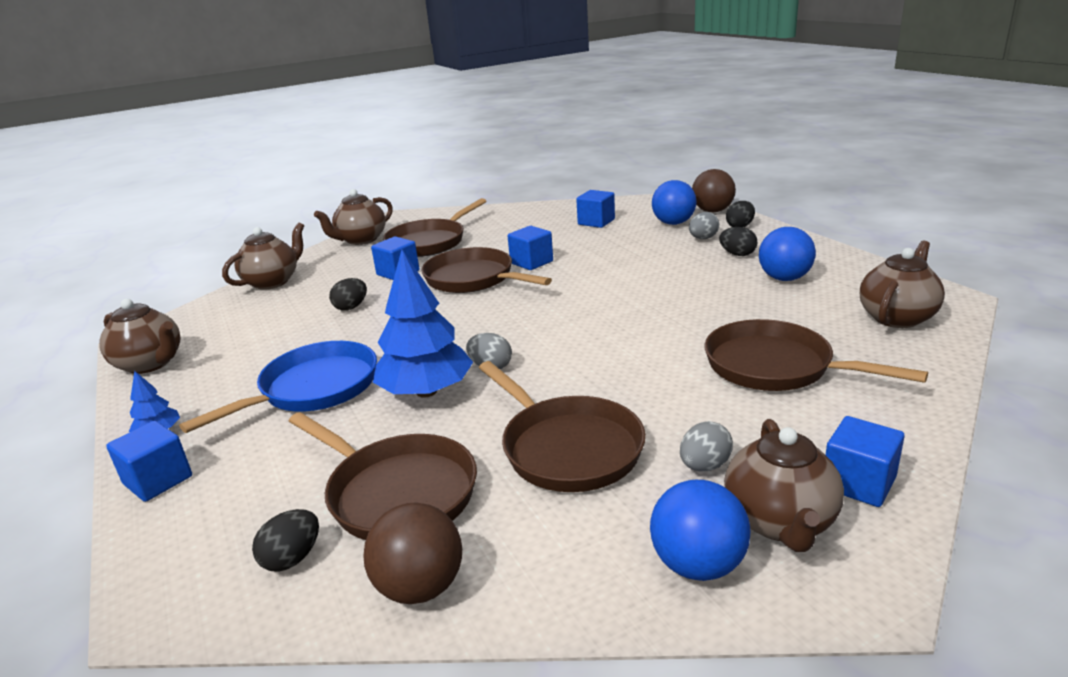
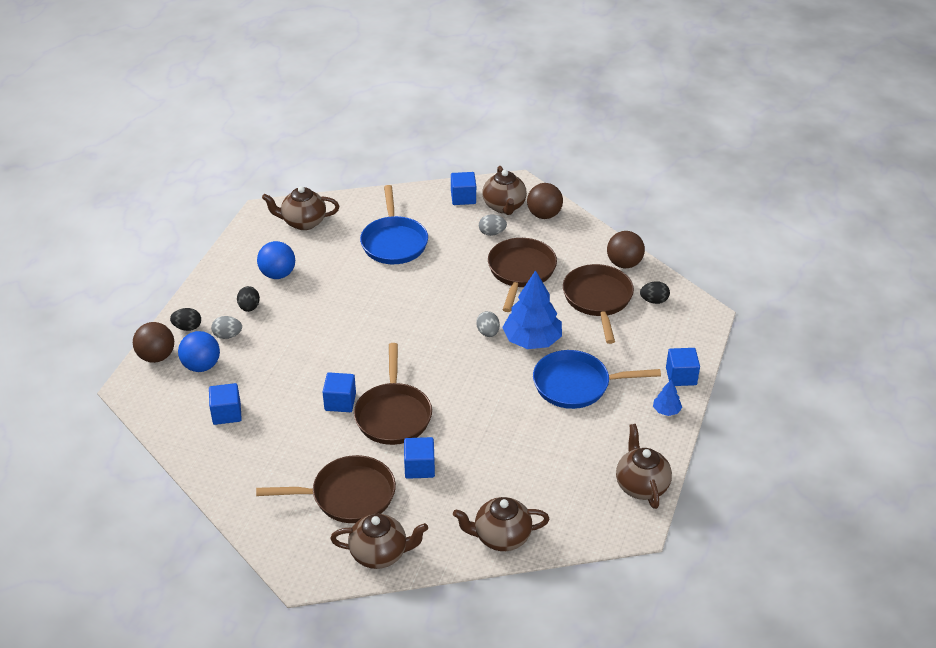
camera: 135 degrees left, 15 degrees up
black egg [329,278,367,311] -> none
blue ball [650,480,751,581] -> brown ball [527,183,563,219]
brown pan [705,319,928,391] -> blue pan [360,185,428,264]
brown teapot [724,419,844,552] -> brown teapot turned 120 degrees clockwise [482,166,527,215]

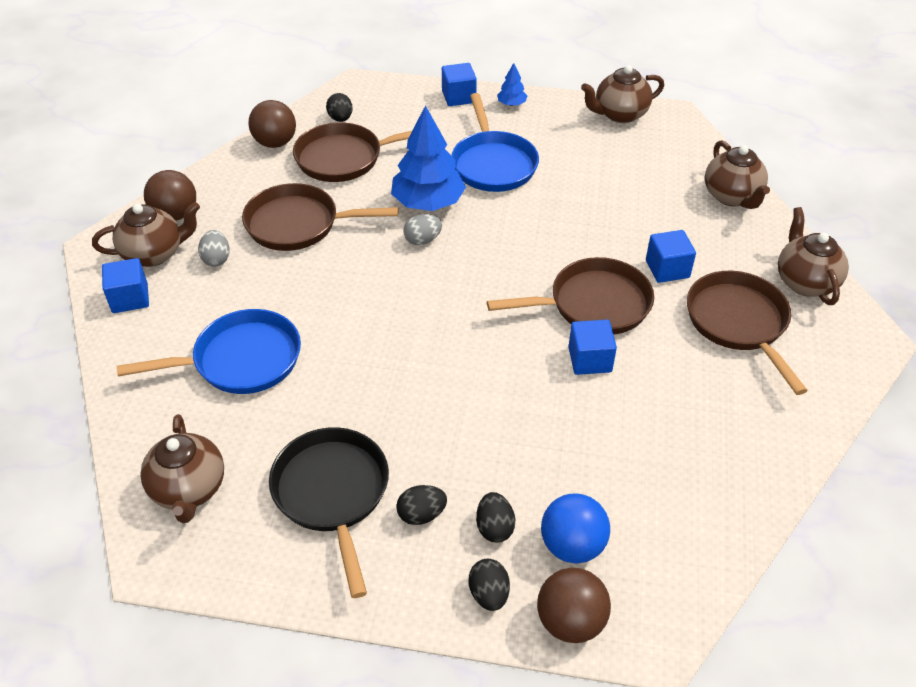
camera: 100 degrees left, 5 degrees up
blue cube [209,383,242,425] -> none
grey egg [211,316,242,339] -> black egg [476,492,515,543]
blue ball [257,241,295,279] -> black pan [269,427,389,598]

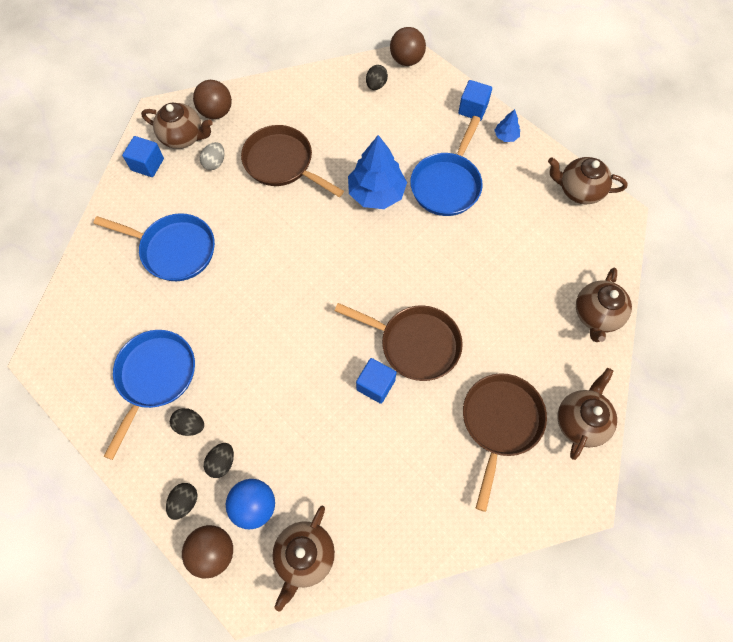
camera: 35 degrees right, 20 degrees up
brown teapot [140,414,224,523] -> brown teapot moved to [273,506,335,612]
brown ball [248,100,296,148] -> brown ball moved to [390,27,426,66]
black pan [269,427,389,598] -> blue pan [103,330,195,460]
brown pan [293,122,412,182] -> none
grey egg [403,214,442,245] -> none
blue cube [646,230,696,283] -> none

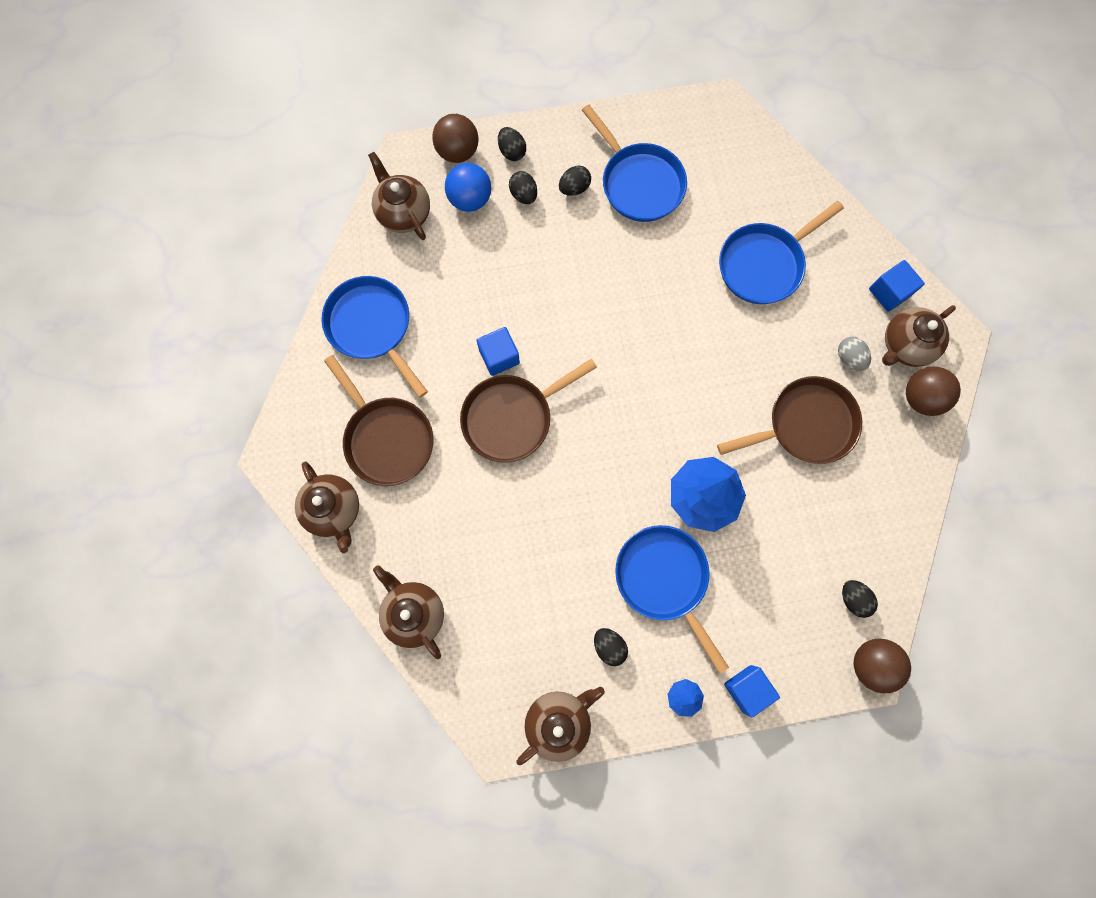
camera: 125 degrees right, 10 degrees up
none -> blue pan [322,276,428,398]
none -> black egg [594,628,628,666]

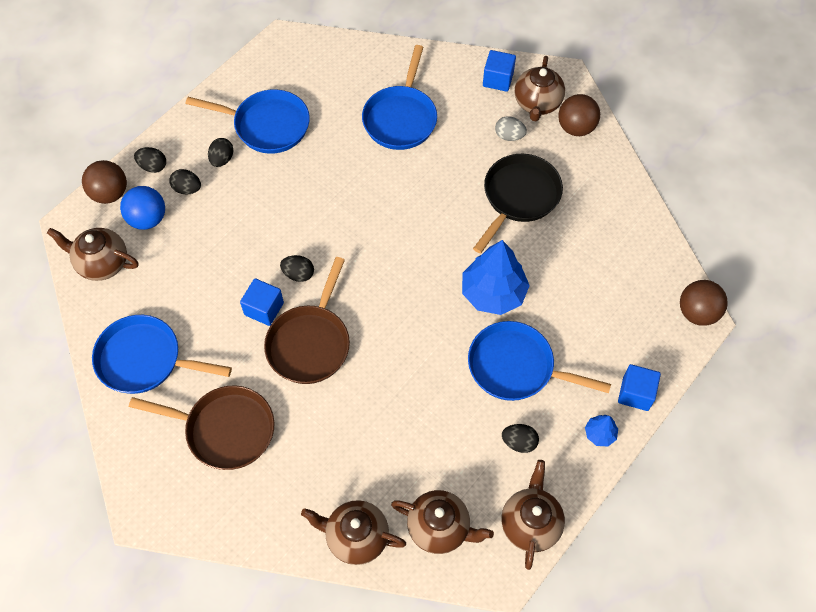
camera: 40 degrees left, 15 degrees down
brown teapot [295,462,359,553] -> brown teapot moved to [391,490,494,554]
brown pan [717,376,862,464] -> black pan [473,154,563,254]
black egg [842,580,878,618] -> black egg moved to [280,255,314,282]

